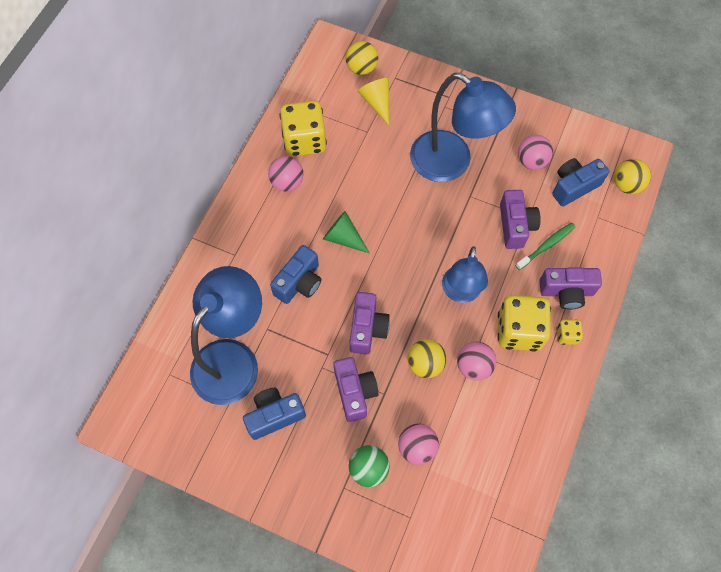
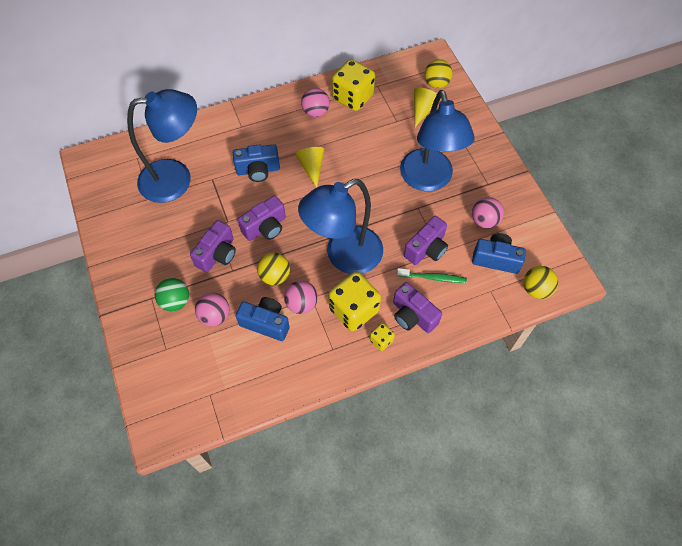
camera: 45 degrees right, 5 degrees down
blue camera [243,388,306,440] -> blue camera moved to [236,297,289,341]
green cone [323,211,370,253] -> yellow cone [295,147,324,188]
blue lamp [442,246,488,303] -> blue lamp [298,179,383,274], size x1.60

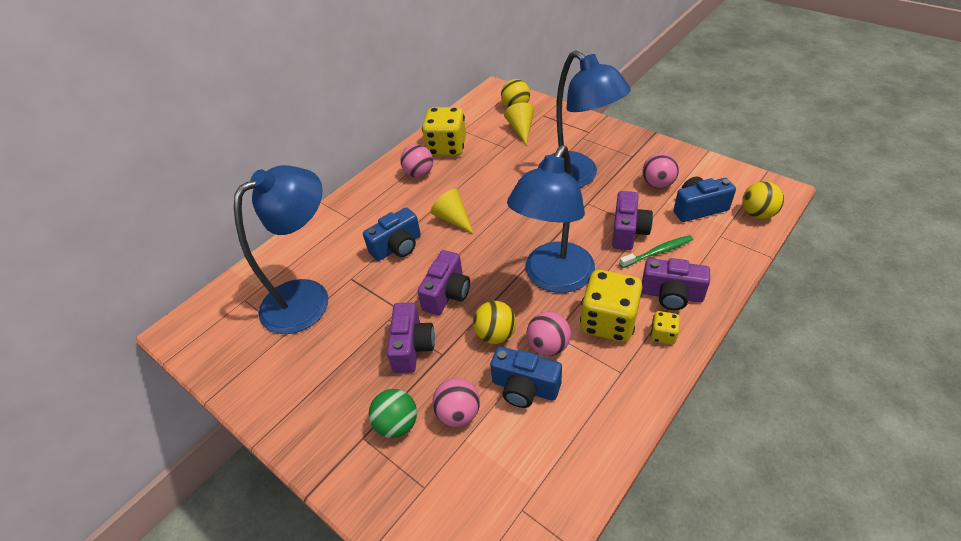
camera: 25 degrees left, 15 degrees down
blue camera [236,297,289,341] -> blue camera turned 150 degrees counterclockwise [490,346,562,408]

